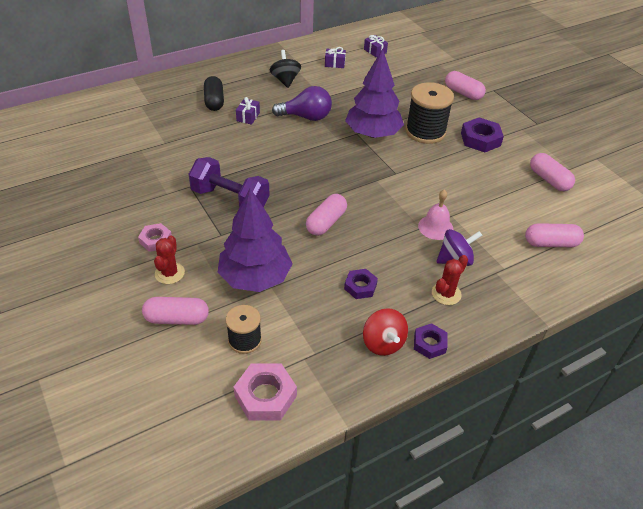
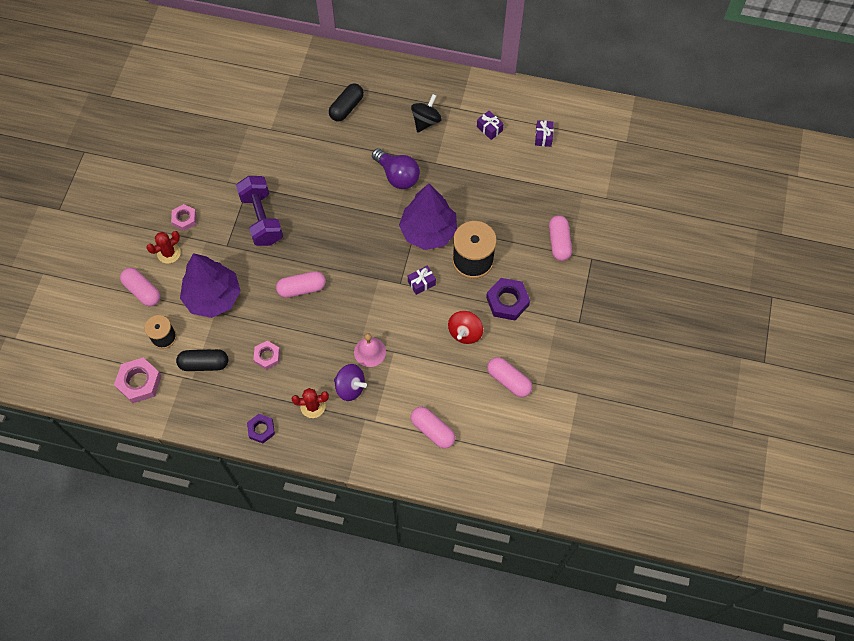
camera: 45 degrees right, 20 degrees up
purple gift [236,97,260,125] -> purple gift moved to [408,266,436,295]
purple nut [344,269,378,299] -> pink nut [253,341,280,370]
red spinning top [363,308,408,356] -> red spinning top moved to [448,311,483,344]
pink capsule [530,153,575,191] -> pink capsule turned 60 degrees counterclockwise [487,357,532,397]
none -> black capsule [176,349,228,371]

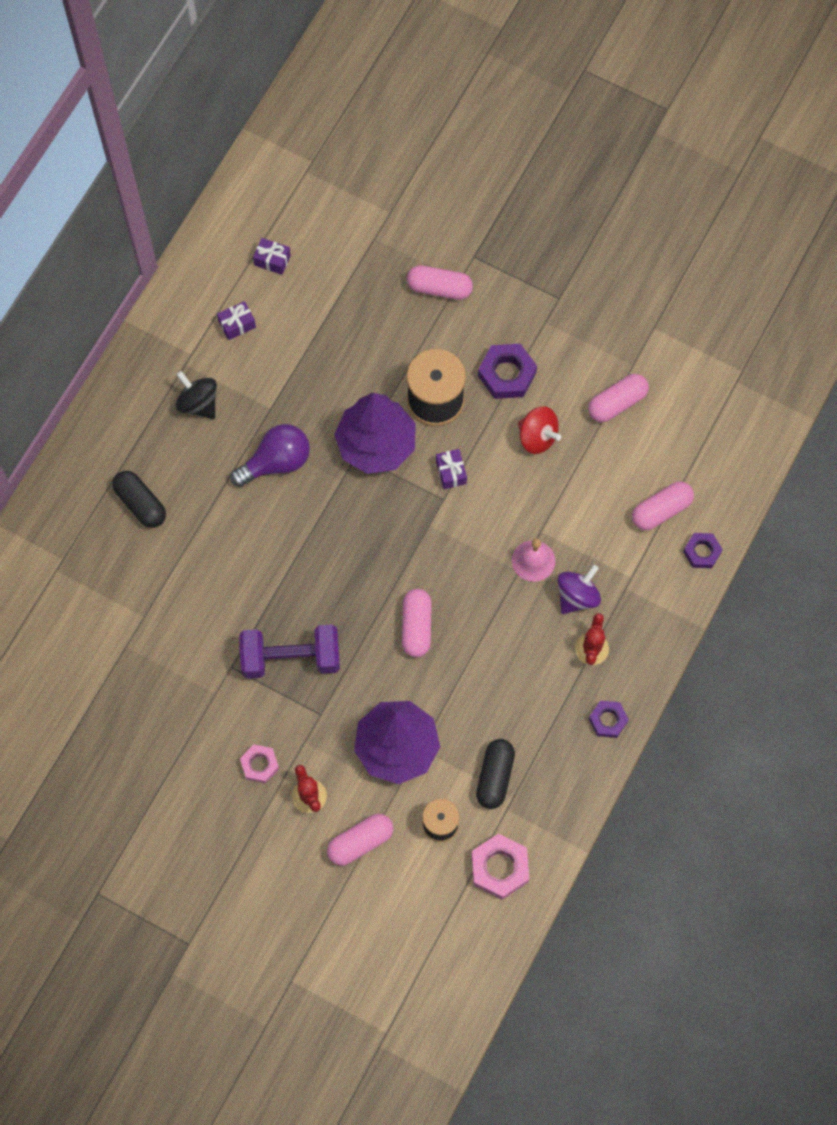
camera: 75 degrees left, 5 degrees up
pink nut [253,341,280,370] -> none
none -> purple nut [683,533,723,568]

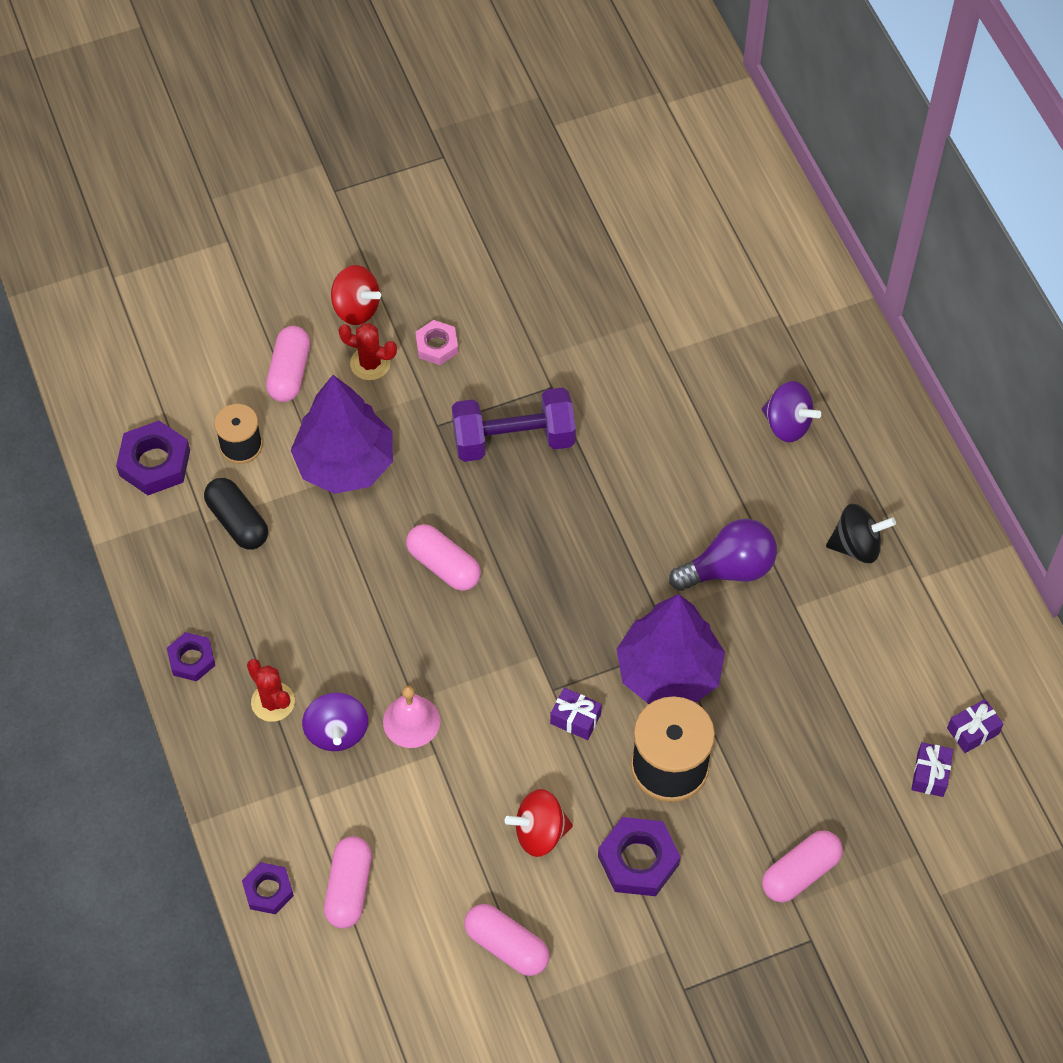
camera: 130 degrees right, 10 degrees down
black capsule [112,471,166,528] -> purple spinning top [762,381,821,442]
purple gift [217,301,256,340] -> purple gift moved to [911,742,953,797]
purple light bulb [230,424,310,487] -> purple light bulb turned 120 degrees counterclockwise [669,519,777,591]
purple dumbbell [239,624,340,679] -> purple dumbbell turned 45 degrees clockwise [452,387,576,462]
pink nut [472,834,529,900] -> purple nut [116,421,190,495]
pink capsule [588,374,649,422] -> pink capsule turned 60 degrees counterclockwise [464,904,550,976]
none -> red spinning top [331,265,381,325]

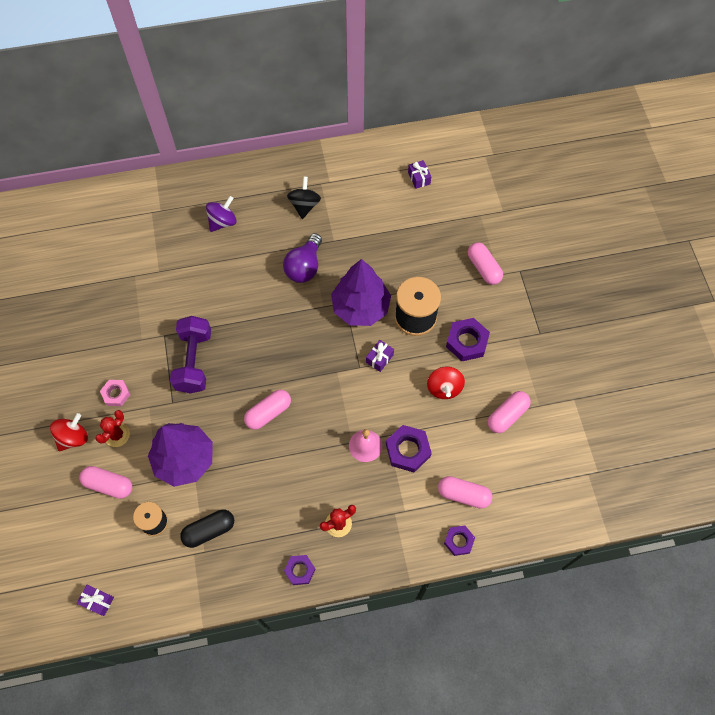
camera: 80 degrees left, 5 degrees up
purple nut [116,421,190,495] -> purple nut moved to [386,425,432,472]
purple spinning top [302,692,368,751] -> none
purple light bulb [669,519,777,591] -> purple light bulb turned 150 degrees counterclockwise [283,233,322,283]
purple gift [911,742,953,797] -> purple gift moved to [76,585,114,616]

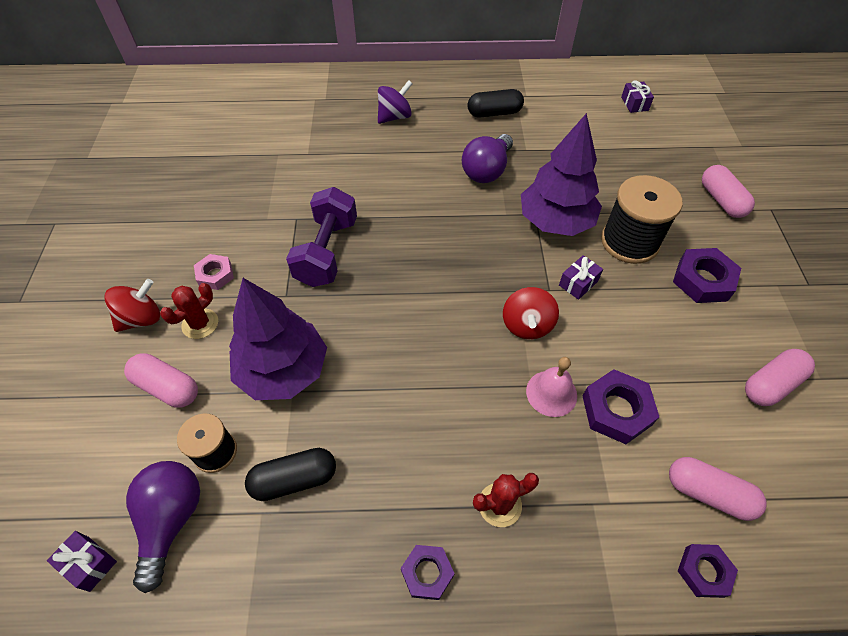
camera: 10 degrees right, 10 degrees down
pink capsule [244,390,291,430] -> none
black spinning top [287,176,321,219] -> black capsule [468,89,524,118]
red spinning top [427,366,465,399] -> red spinning top moved to [503,287,559,339]
none -> purple light bulb [126,461,200,593]

